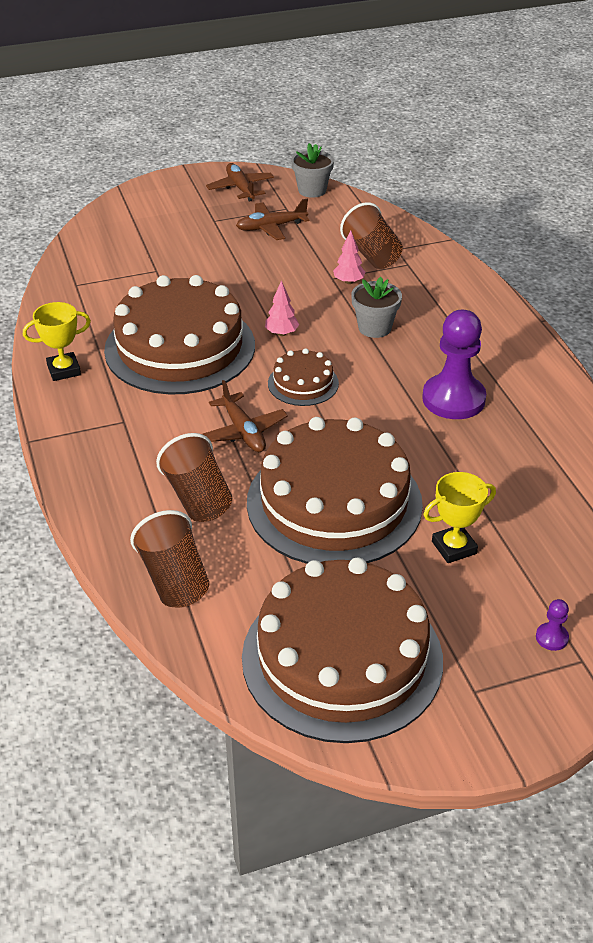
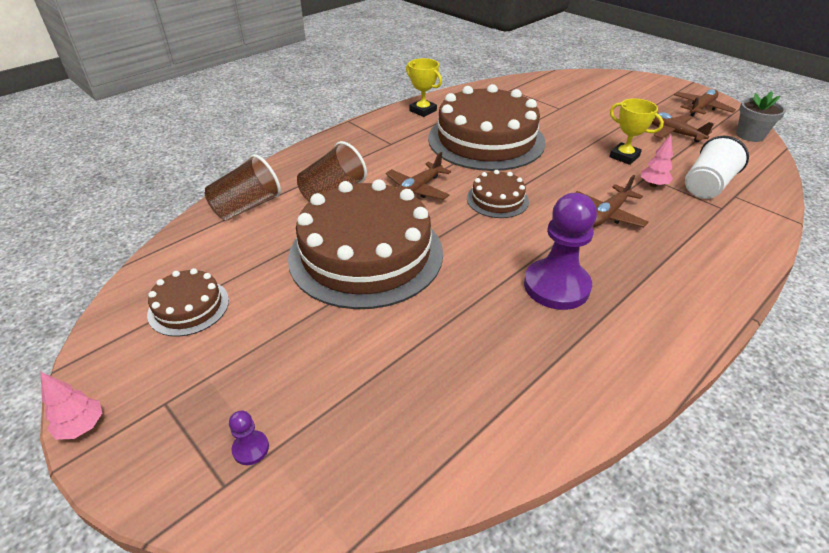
camera: 65 degrees right, 0 degrees up
brown cake [242,558,443,743] -> brown cake [147,268,229,337], size x0.45
pink tree [265,280,299,336] -> pink tree moved to [41,372,102,440]
brown cup [340,202,403,269] -> white cup [685,136,749,199]
grey flower pot [351,277,402,338] -> brown plane [575,175,649,227]
yellow trophy [424,472,496,563] -> yellow trophy moved to [609,99,664,165]

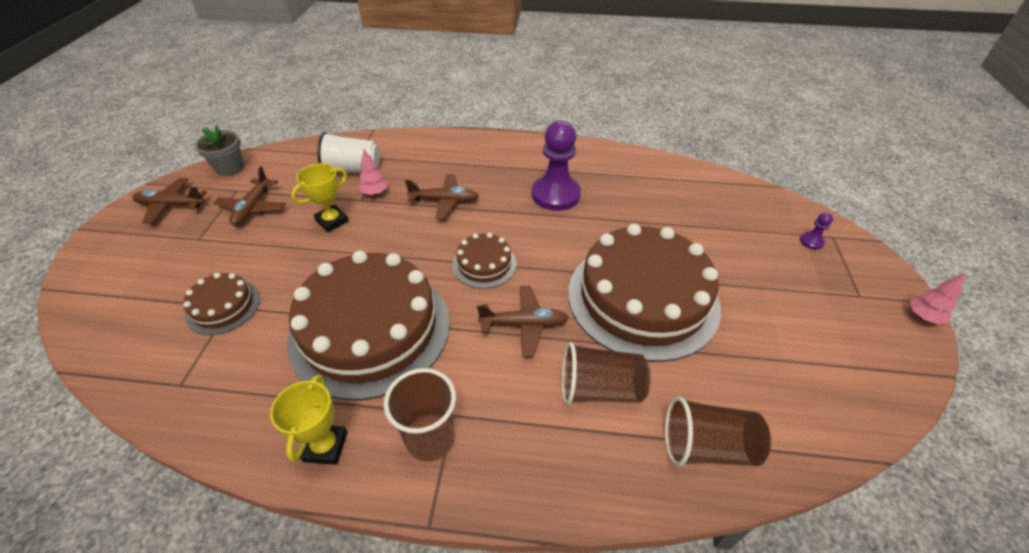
camera: 130 degrees left, 5 degrees up
brown cake [147,268,229,337] -> brown cake moved to [183,273,260,335]
yellow trophy [609,99,664,165] -> yellow trophy turned 45 degrees clockwise [291,163,349,232]
none -> brown cup [384,368,456,462]

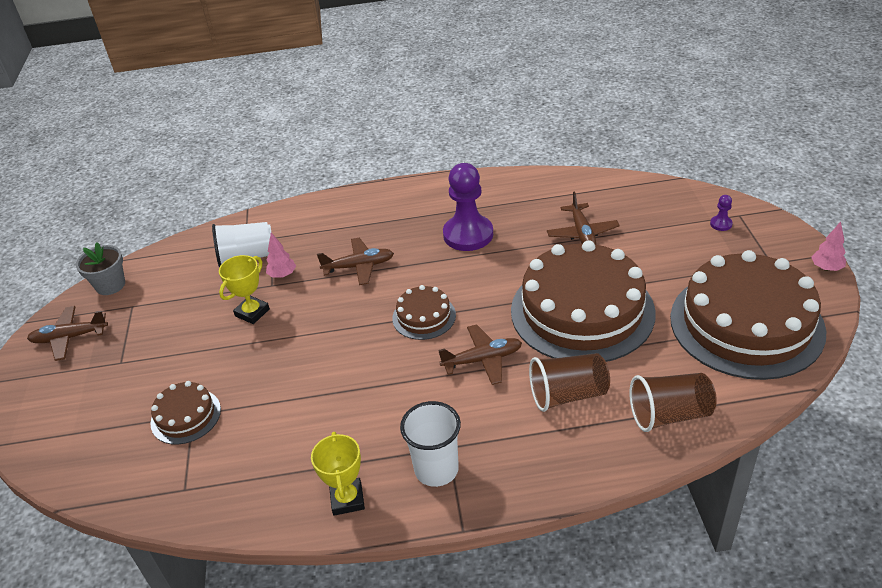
camera: 10 degrees left, 5 degrees down
brown plane [214,166,286,226] -> brown plane moved to [547,191,620,245]
brown cake [287,251,450,400] -> brown cake moved to [670,250,826,380]
brown cup [384,368,456,462] -> white cup [400,401,461,487]

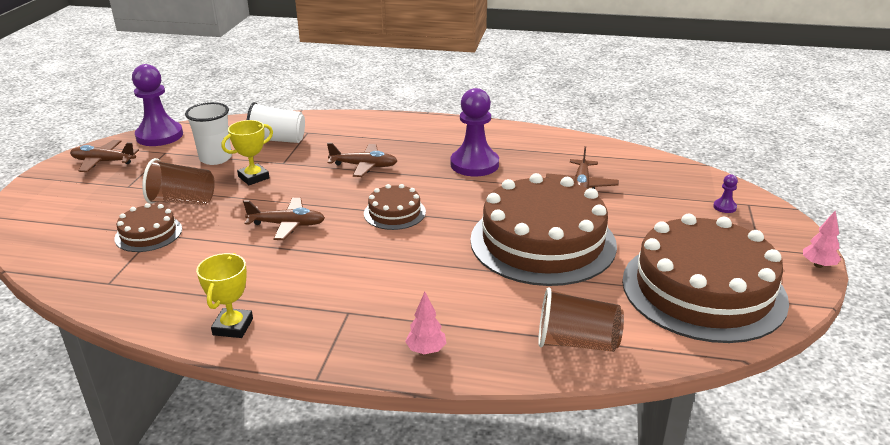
camera: 15 degrees right, 10 degrees down
grey flower pot [76,242,125,295] -> purple pawn [132,64,183,146]
pink tree [266,233,296,278] -> pink tree moved to [405,292,446,354]
white cup [400,401,461,487] -> white cup moved to [185,102,232,165]
brown plane [438,324,522,385] -> brown plane moved to [243,198,325,240]
brown cup [529,353,610,412] -> brown cup moved to [142,158,215,205]

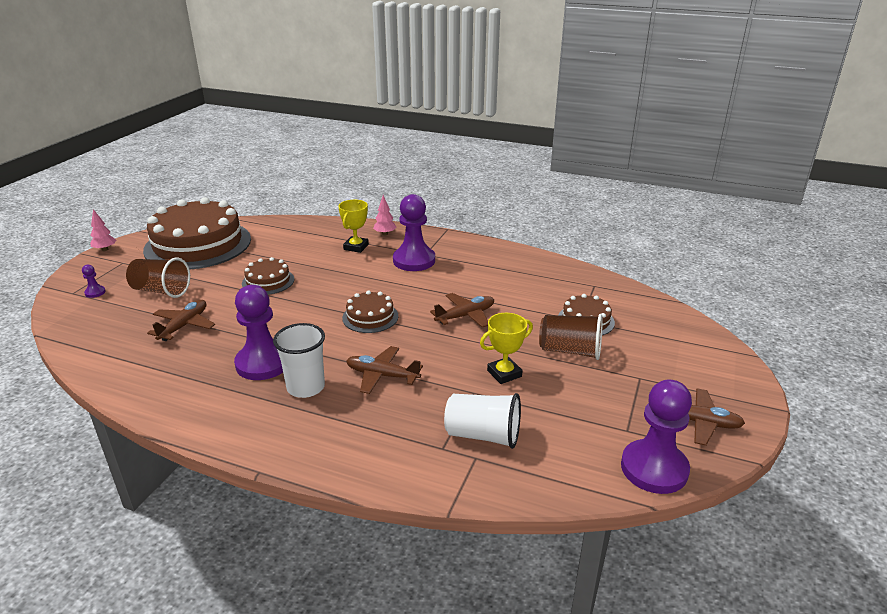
camera: 170 degrees left, 0 degrees up
white cup [185,102,232,165] -> white cup moved to [273,323,325,398]
yellow trophy [196,253,253,338] -> yellow trophy moved to [338,200,369,253]
brown plane [243,198,325,240] -> brown plane turned 135 degrees clockwise [430,293,494,328]
brown cake [470,173,617,286] -> brown cake [242,257,294,295], size x0.45
brown cup [538,287,624,352] -> brown cup moved to [126,258,190,298]
none -> purple pawn [393,194,435,271]

